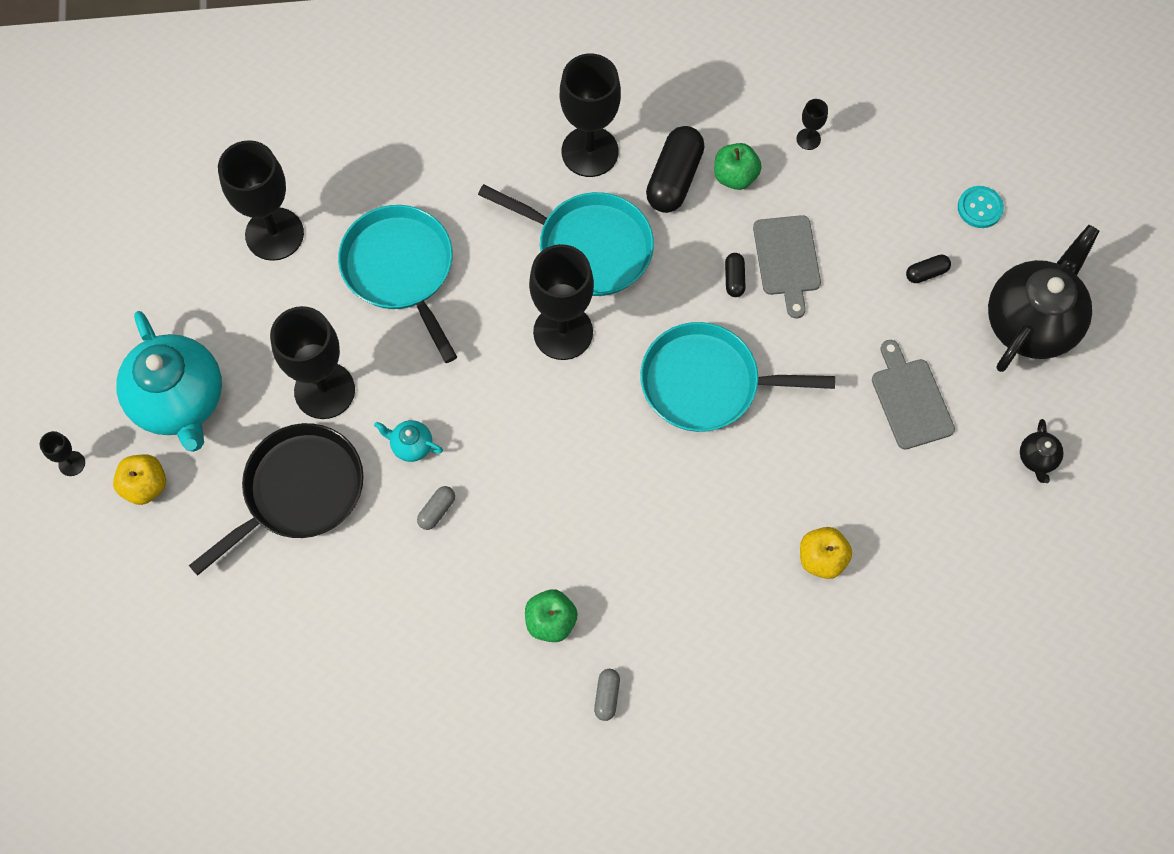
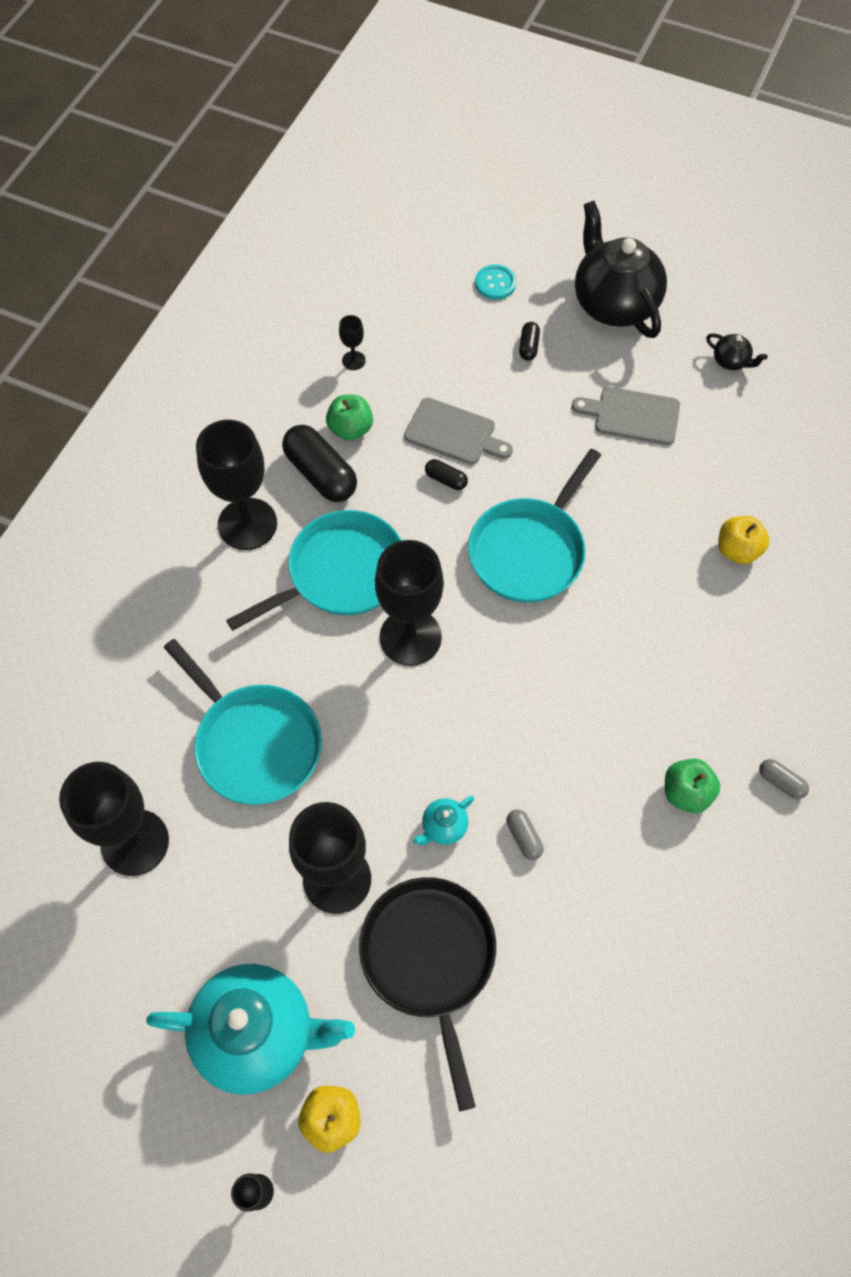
camera: 60 degrees left, 5 degrees down
turquoise pan [338,205,457,363] -> turquoise pan turned 135 degrees counterclockwise [164,639,322,805]

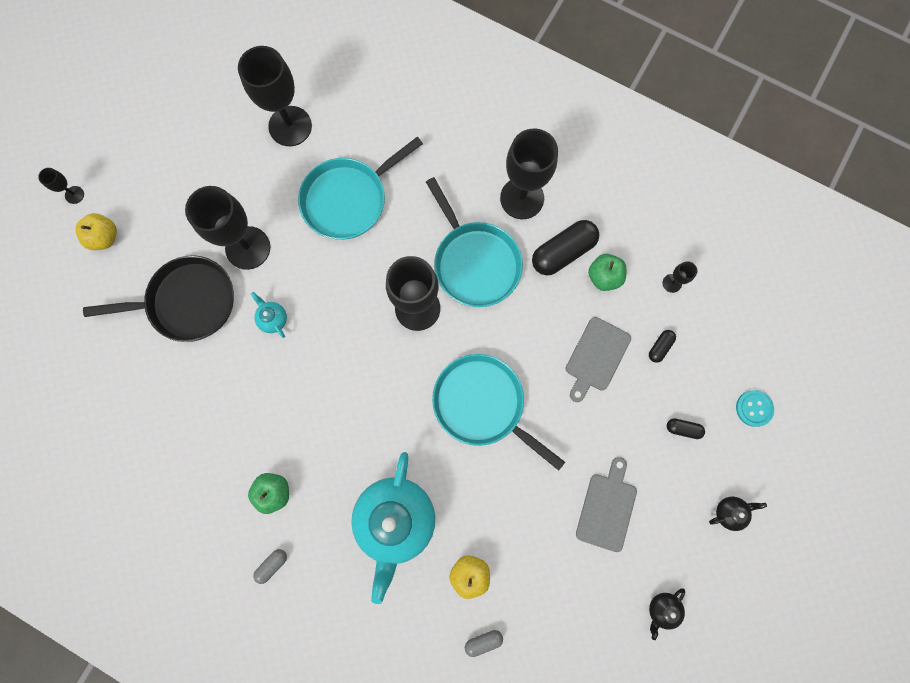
camera: 95 degrees right, 15 degrees up
turquoise teapot [146,964,355,1095] -> turquoise teapot moved to [351,452,435,604]
black capsule [425,459,468,490] -> black capsule moved to [649,330,676,363]
grey capsule [507,809,543,860] -> grey capsule moved to [465,630,503,657]
black teapot [575,201,667,338] -> black teapot [709,497,767,531], size x0.41

